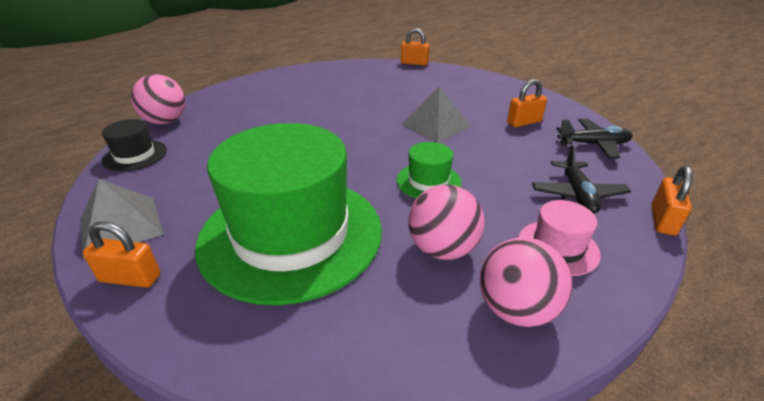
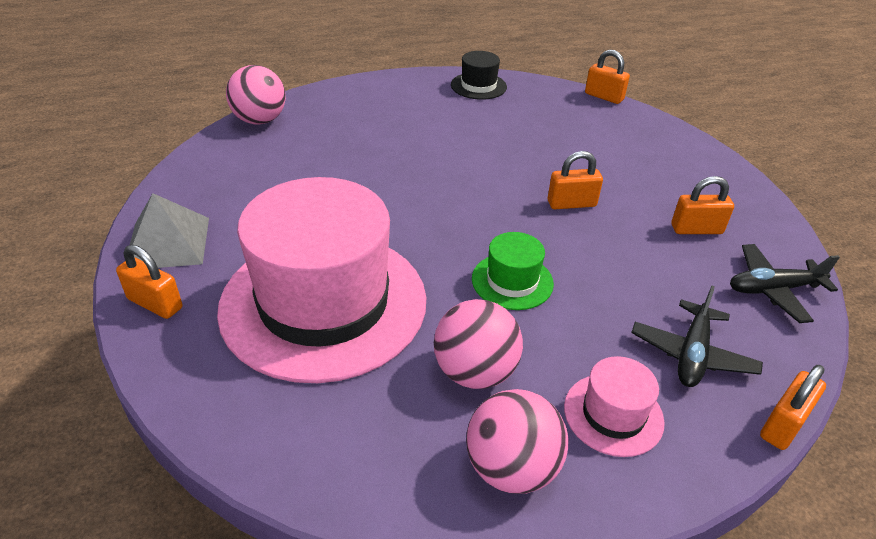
camera: 20 degrees right, 5 degrees up
black hat [102,119,167,172] -> black hat moved to [451,51,507,100]
green hat [195,123,382,305] -> pink hat [217,177,426,383]
grey pyramid [402,87,471,143] -> orange padlock [547,151,603,209]
black plane [557,119,633,159] -> black plane turned 150 degrees clockwise [730,244,840,323]

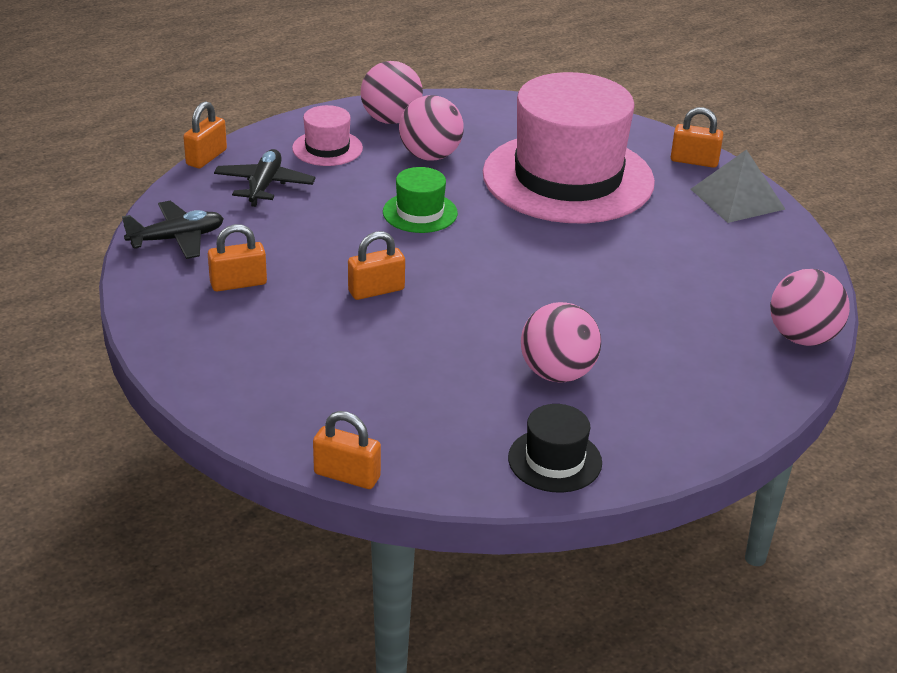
camera: 165 degrees right, 5 degrees down
none -> pink ball [521,302,601,383]

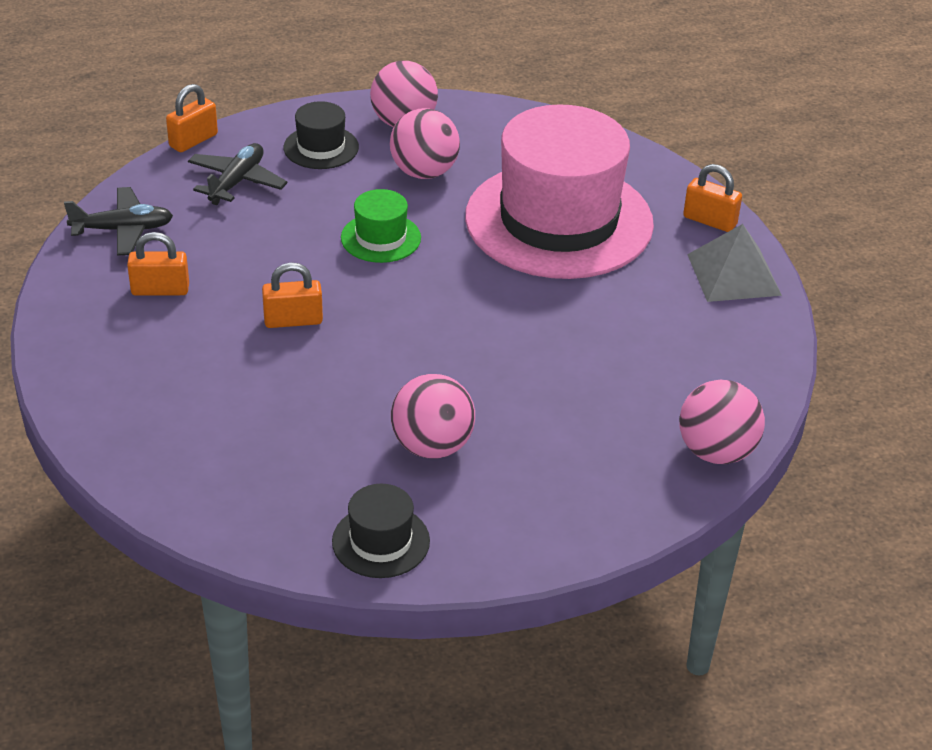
camera: 15 degrees right, 5 degrees up
pink hat [292,105,363,166] -> black hat [284,101,359,169]
orange padlock [313,411,381,489] -> none

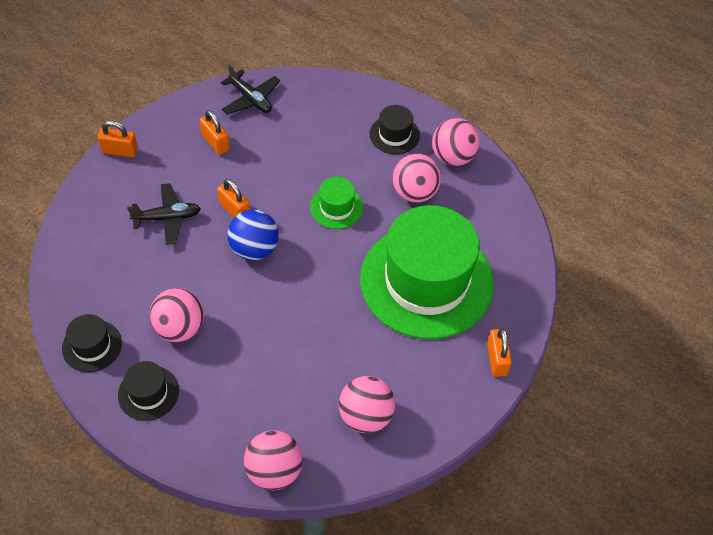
camera: 55 degrees right, 15 degrees up
orange padlock [166,84,218,152] -> orange padlock moved to [97,121,138,157]
black plane [188,143,288,205] -> black plane moved to [127,183,201,245]
pink hat [465,104,654,279] -> green hat [360,205,494,339]
grey pyramid [687,224,782,302] -> none
none -> black hat [118,361,179,421]
none -> blue ball [227,210,279,261]
none -> pink ball [339,376,395,433]

